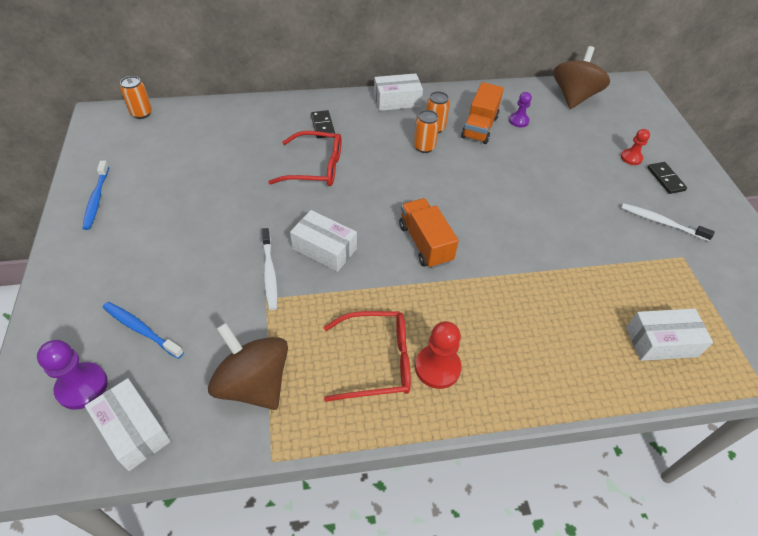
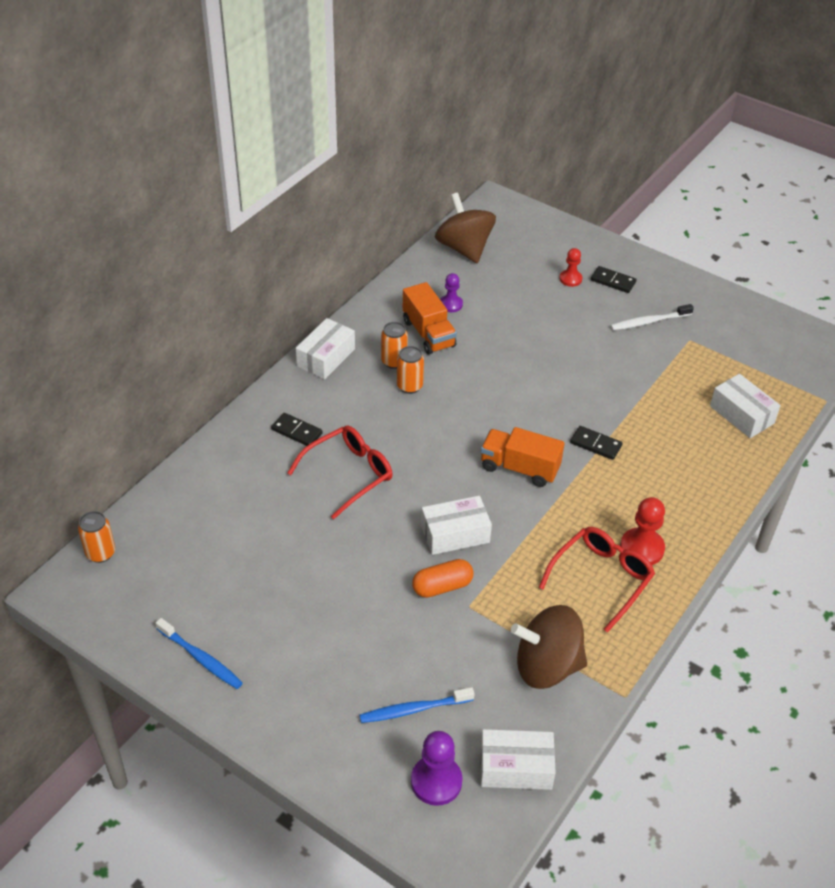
camera: 45 degrees left, 5 degrees down
white toothbrush [262,228,278,310] -> orange capsule [412,559,474,598]
white box [626,309,713,361] -> white box turned 75 degrees counterclockwise [710,374,781,438]
none -> black domino [570,426,622,460]

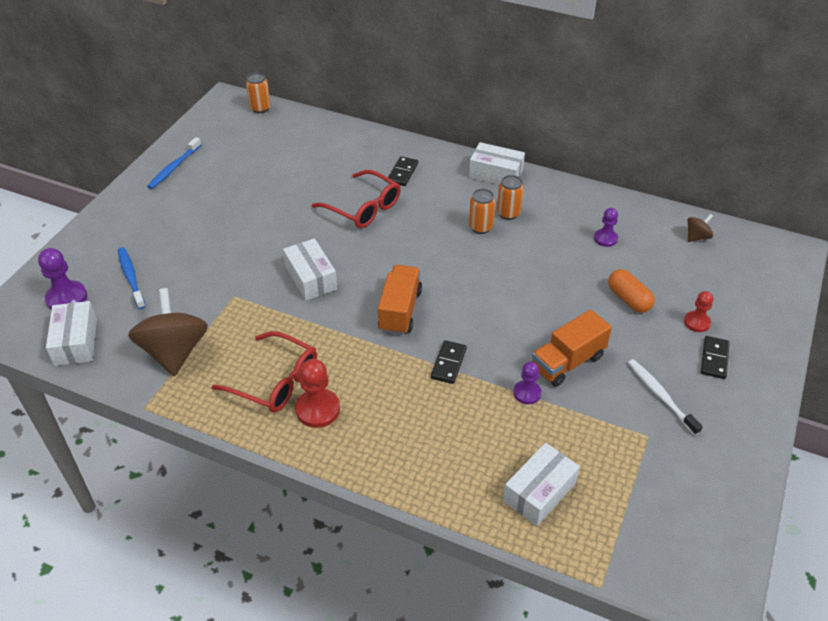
camera: 80 degrees right, 0 degrees up
orange truck [403,282,457,355] -> orange truck moved to [532,309,612,387]
orange capsule [412,559,474,598] -> orange capsule moved to [608,269,655,313]
brown spinning top [435,193,496,263] -> brown spinning top [688,214,713,242], size x0.45
none -> purple pawn [513,362,541,404]

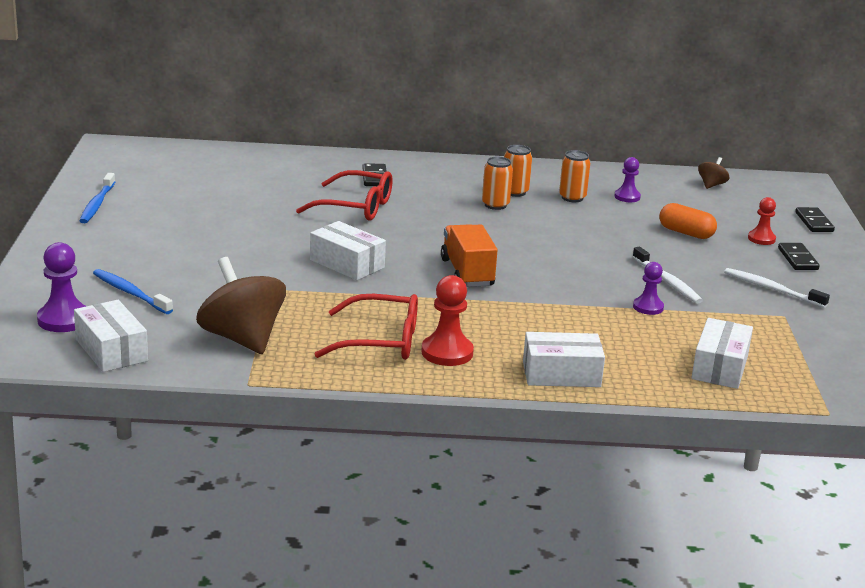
camera: 25 degrees left, 20 degrees down
orange can [246,72,271,113] -> orange can moved to [559,150,590,202]
black domino [431,340,467,384] -> black domino moved to [795,207,835,232]
white box [469,142,525,185] -> white box moved to [523,332,605,387]
orange truck [532,309,612,387] -> white toothbrush [633,247,703,304]

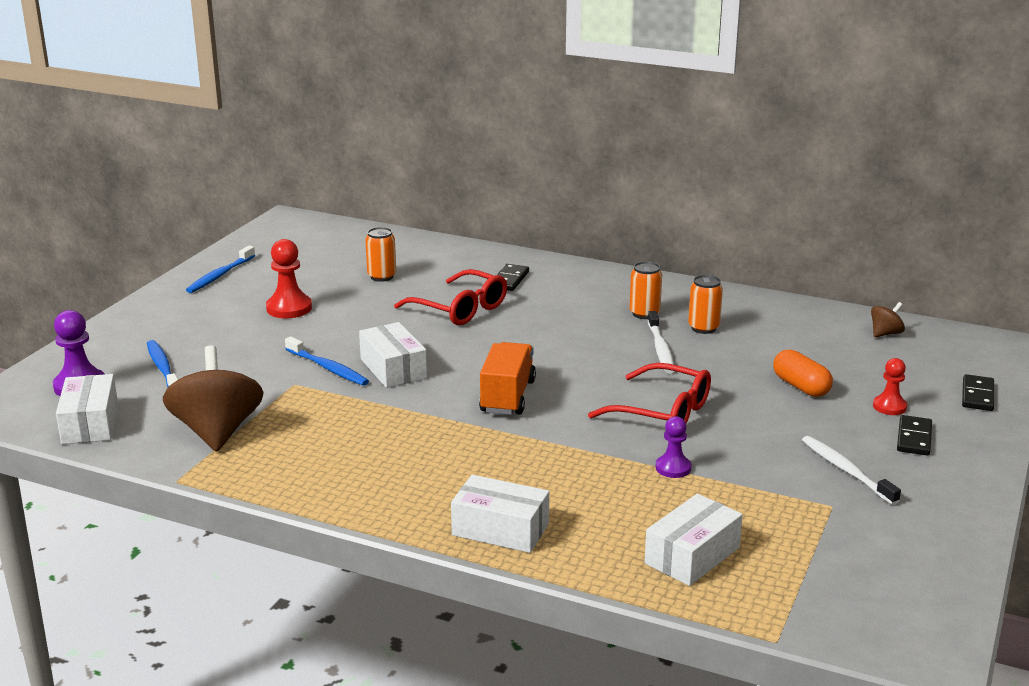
camera: 25 degrees right, 0 degrees up
red glasses [314,294,418,360] -> red glasses moved to [588,363,711,423]
red pawn [421,275,474,366] -> red pawn moved to [266,239,312,318]
orange can [482,157,513,210] -> orange can moved to [365,227,396,282]
purple pawn [614,157,641,202] -> none
white toothbrush [633,247,703,304] -> white toothbrush moved to [648,311,674,373]
none -> blue toothbrush [285,337,369,386]

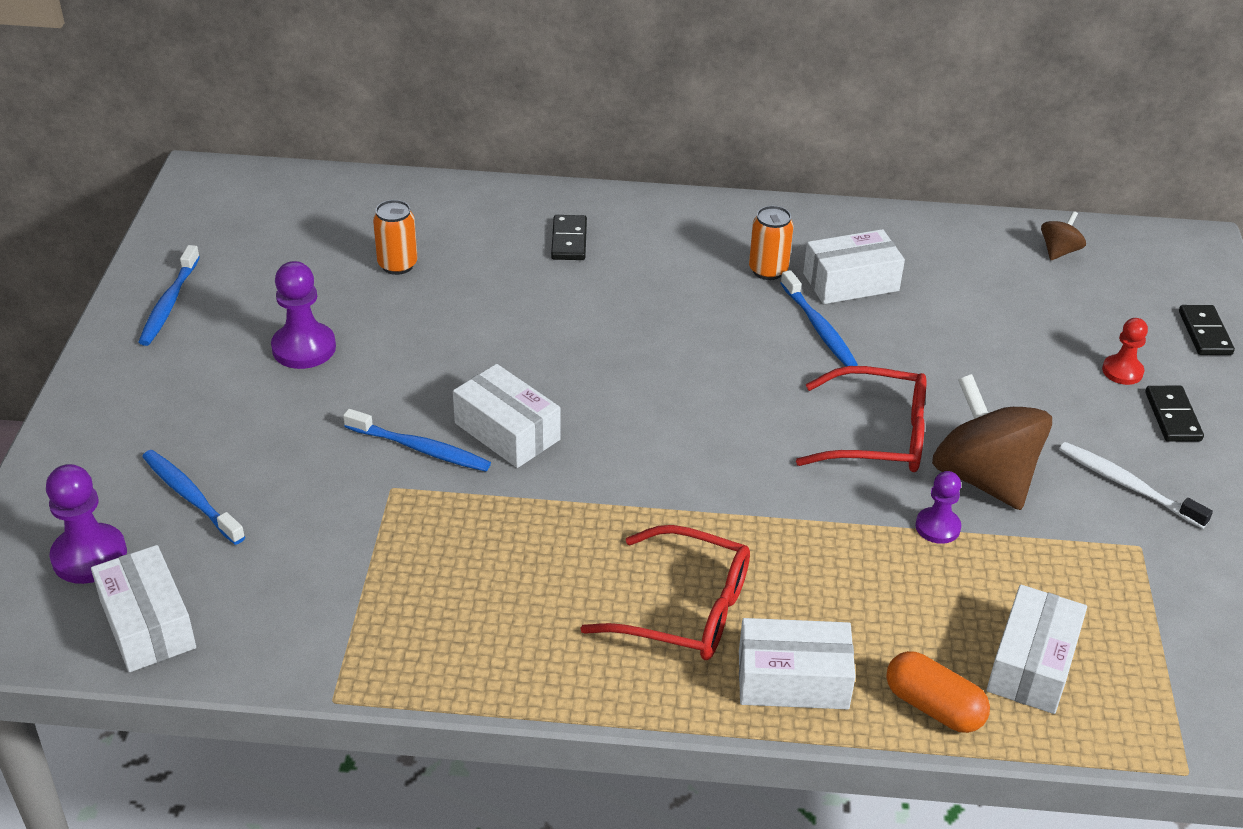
camera: 20 degrees left, 15 degrees up
brown spinning top [163,346,264,452] -> brown spinning top moved to [932,374,1052,510]
red pawn [266,239,312,318] -> purple pawn [271,261,336,369]
red glasses [394,269,507,325] -> red glasses moved to [580,525,750,660]
orange truck [479,342,536,415] -> none
white toothbrush [648,311,674,373] -> blue toothbrush [780,270,858,366]
orange can [688,275,723,334] -> white box [803,229,905,304]
orange capsule [773,349,833,397] -> orange capsule moved to [886,651,990,733]

